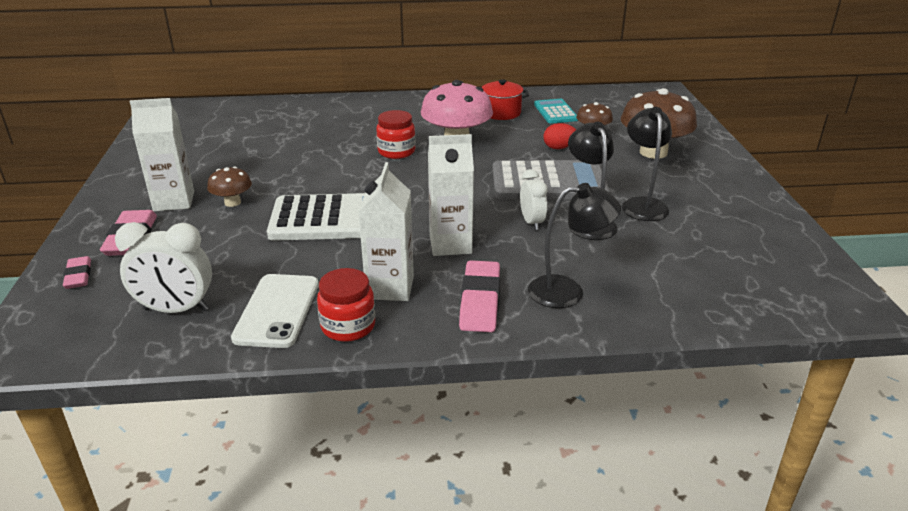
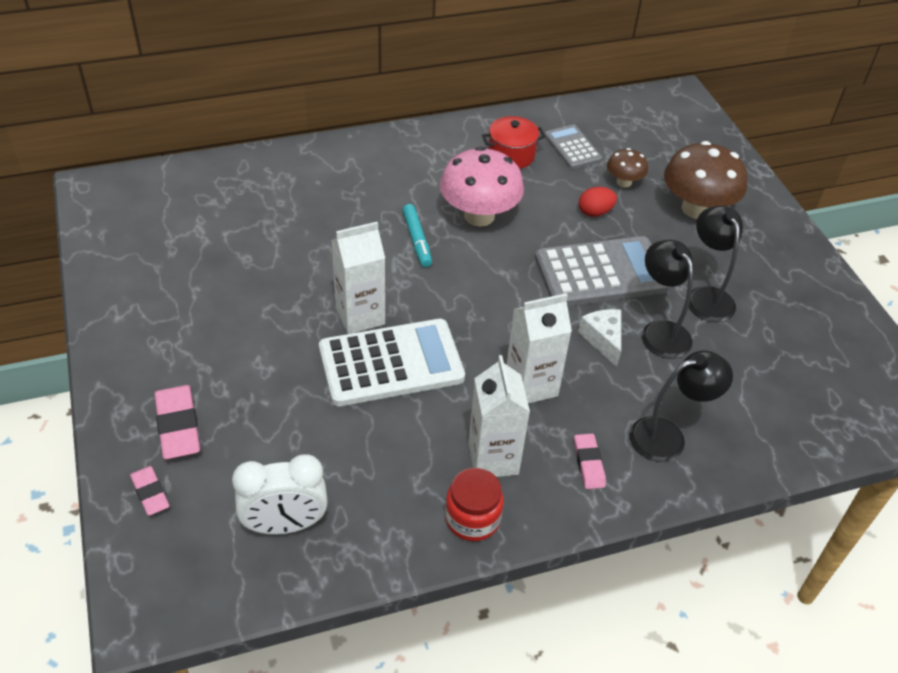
camera: 15 degrees left, 15 degrees up
white carton [130,98,194,211] -> white carton moved to [331,222,385,334]
brown mushroom [207,167,252,207] -> none
white phone [231,274,319,348] -> none
red jar [376,110,416,159] -> turquoise marker [402,204,432,267]
pink eraser [459,260,500,332] -> pink eraser [574,434,606,489], size x0.60
white clock [520,169,548,230] -> white cheese [578,309,621,367]
turquoise calculator [534,99,578,123] -> grey calculator [544,125,602,169]

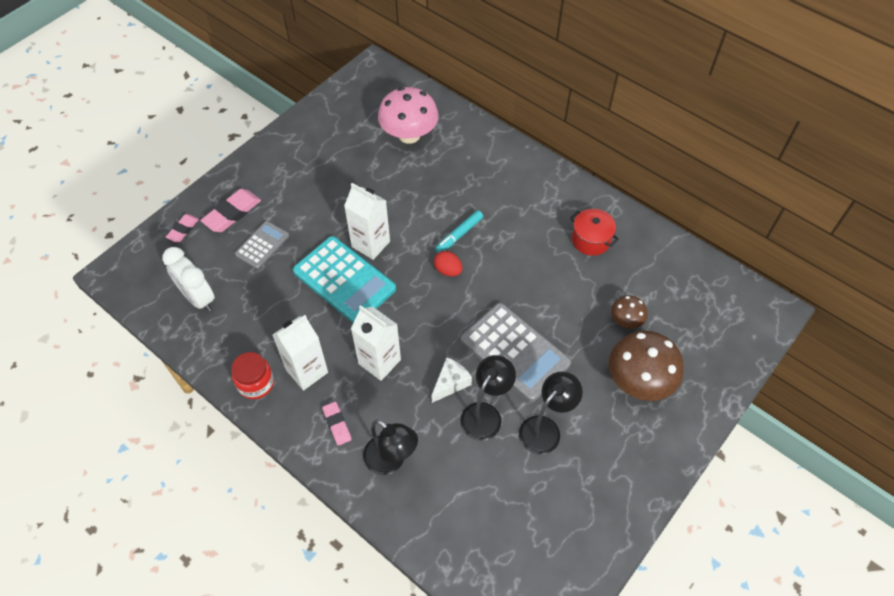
camera: 60 degrees right, 10 degrees up
white calculator [319,319,465,406] -> turquoise calculator [293,236,396,323]
pink mushroom [440,146,524,226] -> pink mushroom moved to [378,87,439,144]
grey calculator [544,125,602,169] -> grey calculator moved to [235,221,289,269]
pink eraser [574,434,606,489] -> pink eraser turned 75 degrees counterclockwise [322,402,352,446]
red egg [579,187,617,216] -> red egg moved to [434,251,462,277]

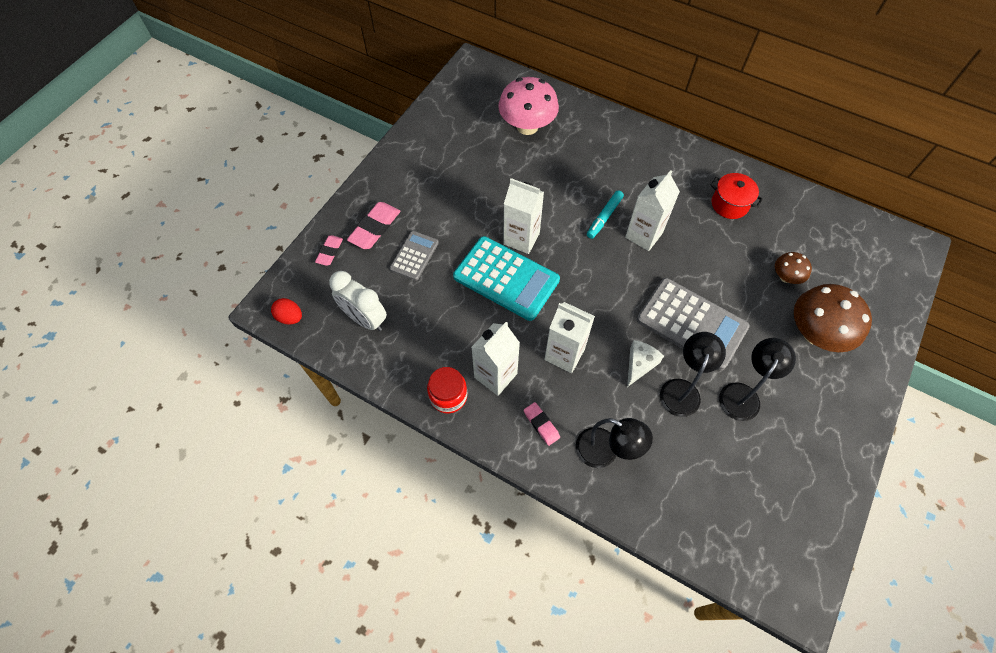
camera: 10 degrees left, 5 degrees up
red egg [434,251,462,277] -> red egg moved to [271,298,302,324]
none -> white carton [625,170,680,251]

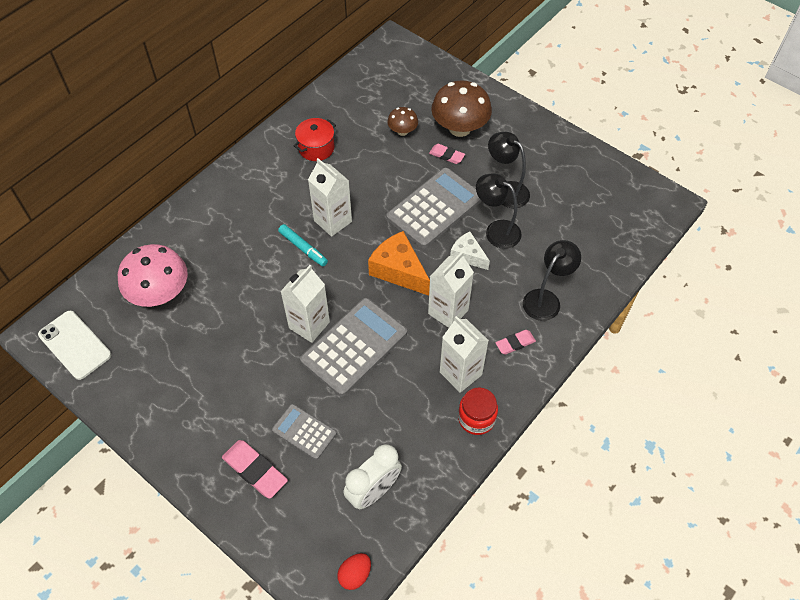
camera: 80 degrees left, 5 degrees down
pink eraser [315,235,343,266] -> pink eraser moved to [429,144,465,164]
turquoise calculator [453,236,560,321] -> grey calculator [300,298,407,396]
none -> white phone [38,311,111,380]
none -> orange cheese [368,231,430,296]

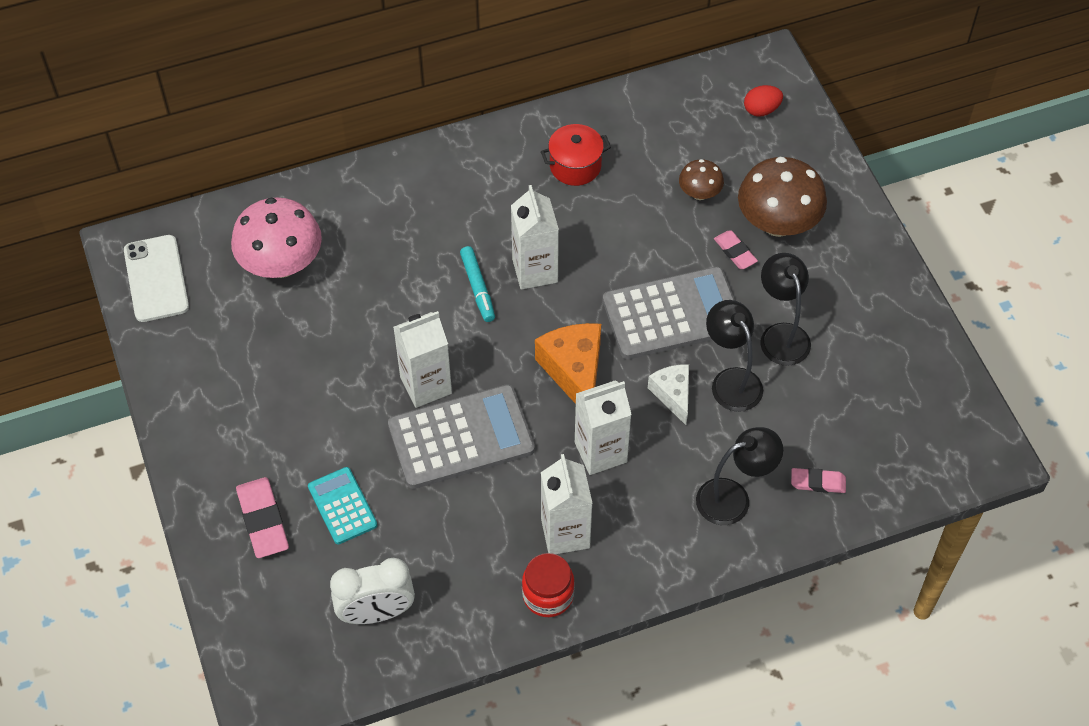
camera: 30 degrees right, 0 degrees up
grey calculator [272,404,336,460] -> turquoise calculator [308,467,377,545]
red egg [337,553,371,590] -> red egg moved to [744,85,783,117]
pink eraser [496,330,536,354] -> pink eraser moved to [791,468,846,493]

